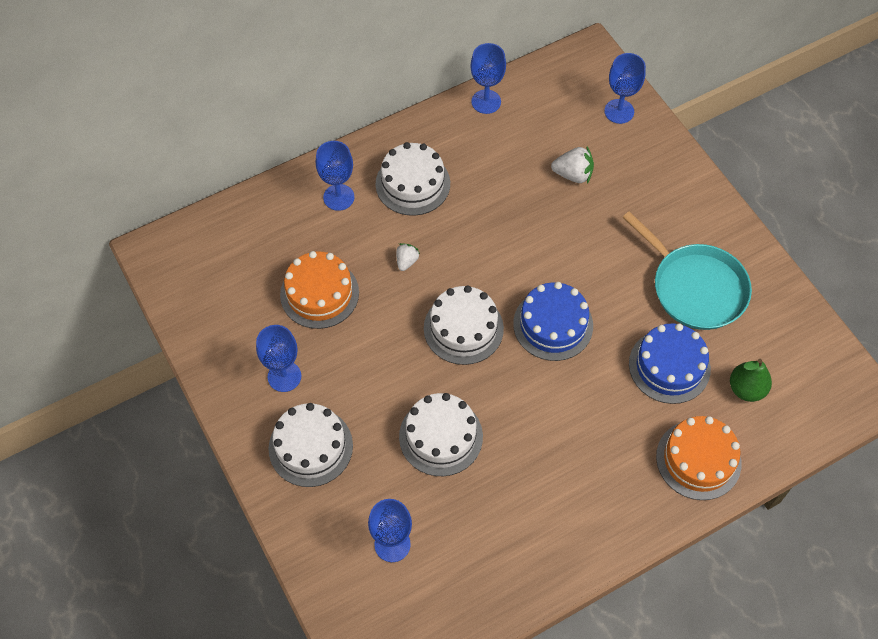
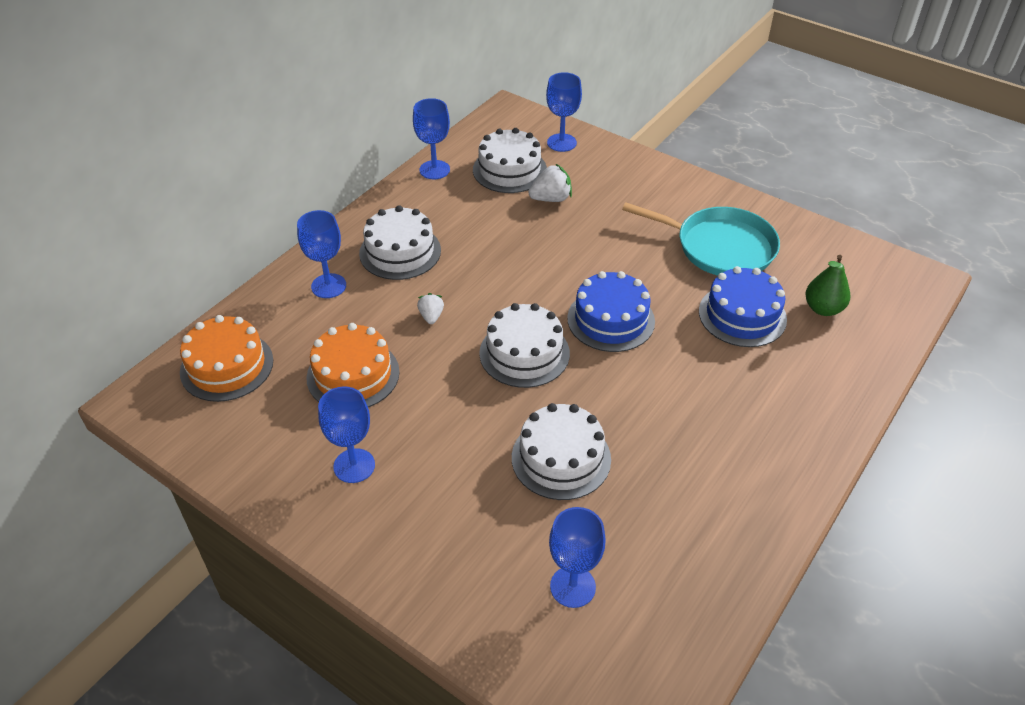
camera: 25 degrees left, 15 degrees down
white cake [268,403,353,487] -> white cake moved to [473,128,547,193]
orange cake [656,416,742,500] -> orange cake moved to [180,315,273,402]

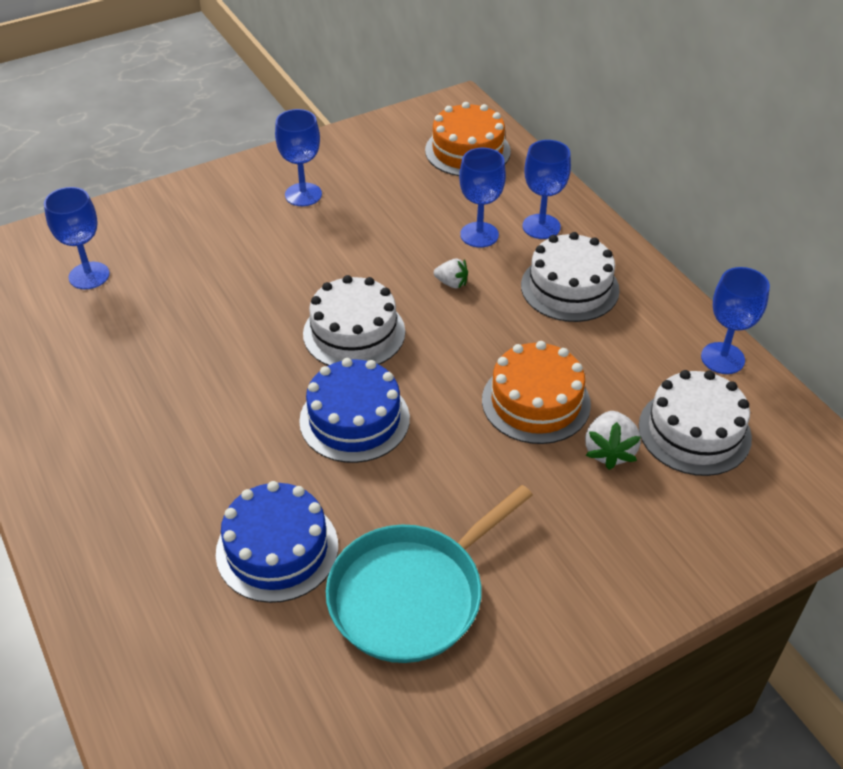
camera: 115 degrees right, 0 degrees up
orange cake [306,323,399,407] -> orange cake moved to [482,341,591,444]
white cake [512,403,611,500] -> none
blue goblet [546,72,582,152] -> blue goblet moved to [459,148,506,248]
green pear [805,255,850,316] -> none

